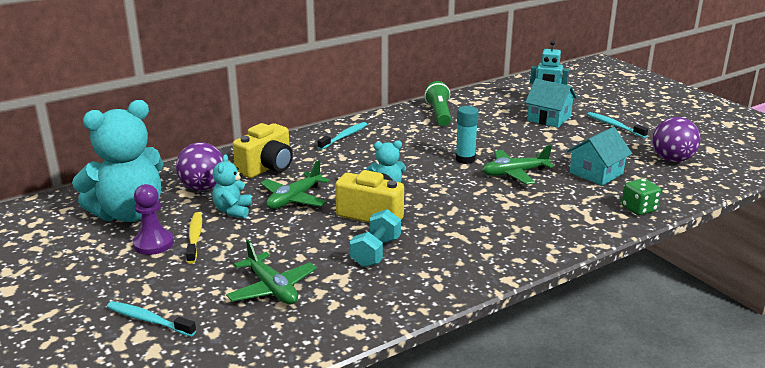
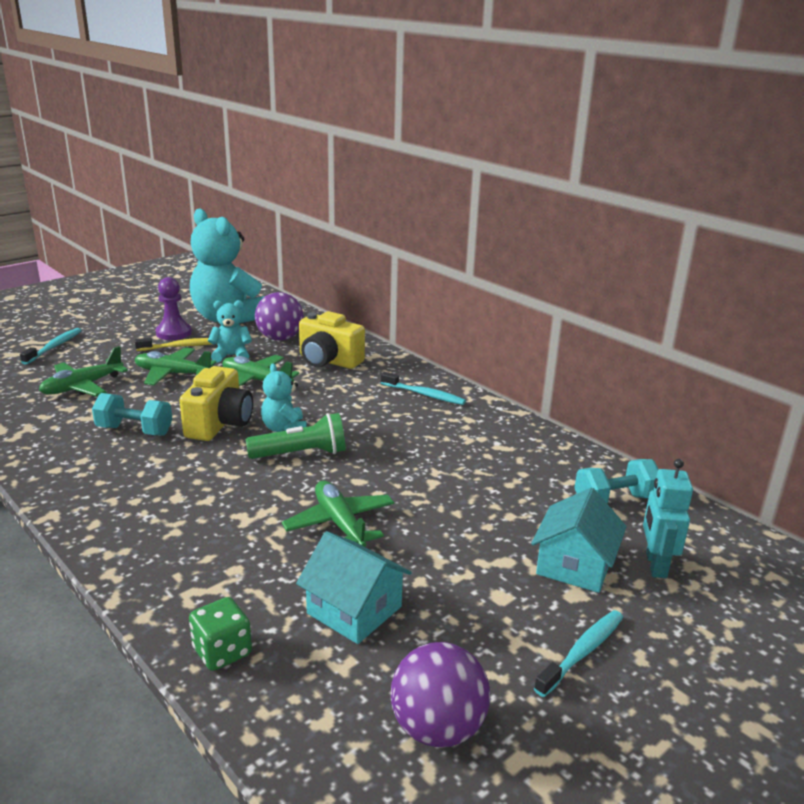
camera: 80 degrees right, 0 degrees up
green flashlight [424,81,451,126] -> green flashlight moved to [246,413,346,459]
turquoise glue stick [456,106,479,164] -> none
none -> green plane [135,347,216,385]
none -> turquoise dumbbell [574,459,659,504]

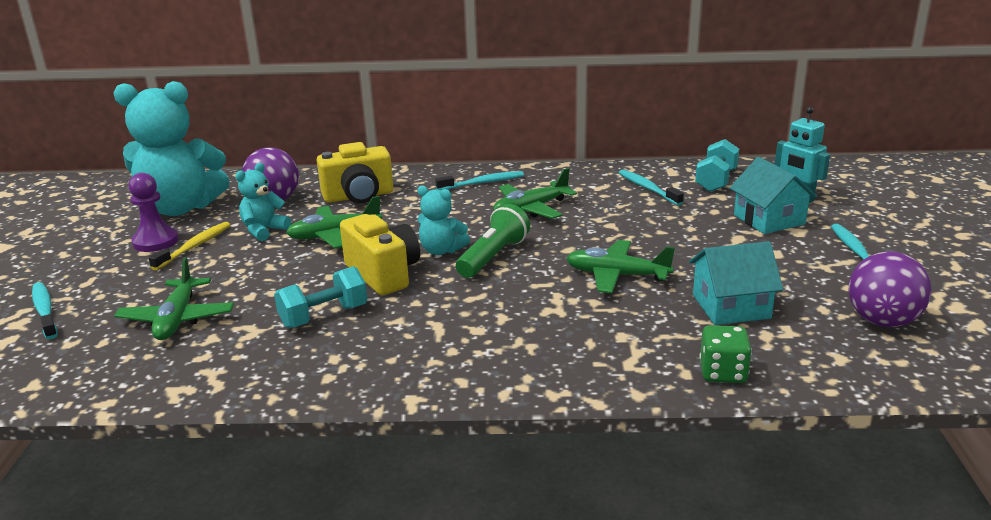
camera: 45 degrees left, 0 degrees up
green plane [135,347,216,385] -> green plane moved to [493,168,577,219]
none -> turquoise toothbrush [619,170,684,206]

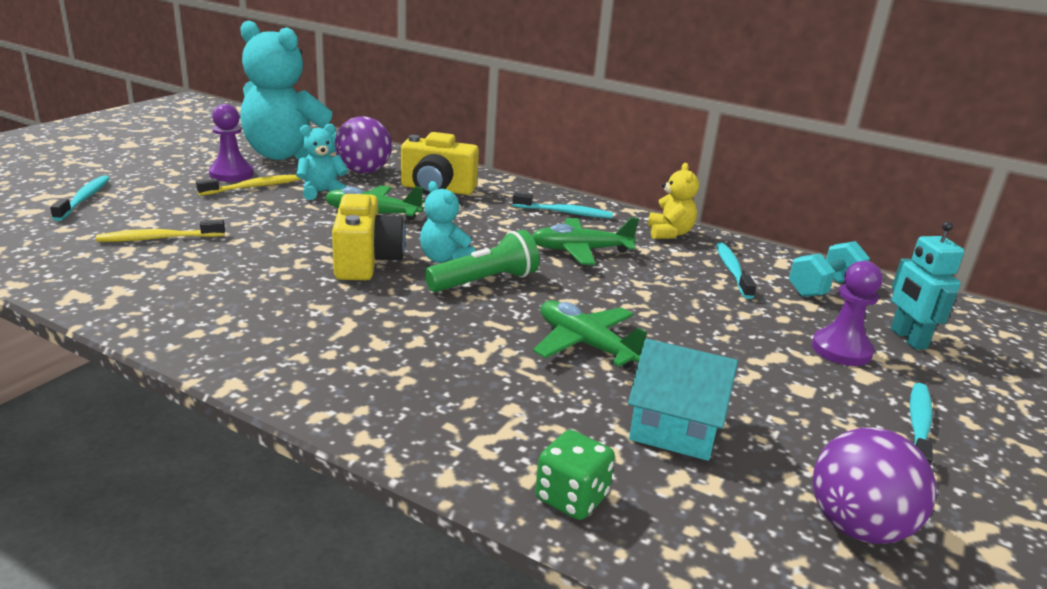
camera: 25 degrees right, 0 degrees up
green plane [114,257,234,340] -> yellow toothbrush [96,219,225,242]
turquoise dumbbell [274,266,367,328] -> none
turquoise house [730,157,817,234] -> purple pawn [812,261,882,366]
none -> yellow teddy bear [648,163,699,239]

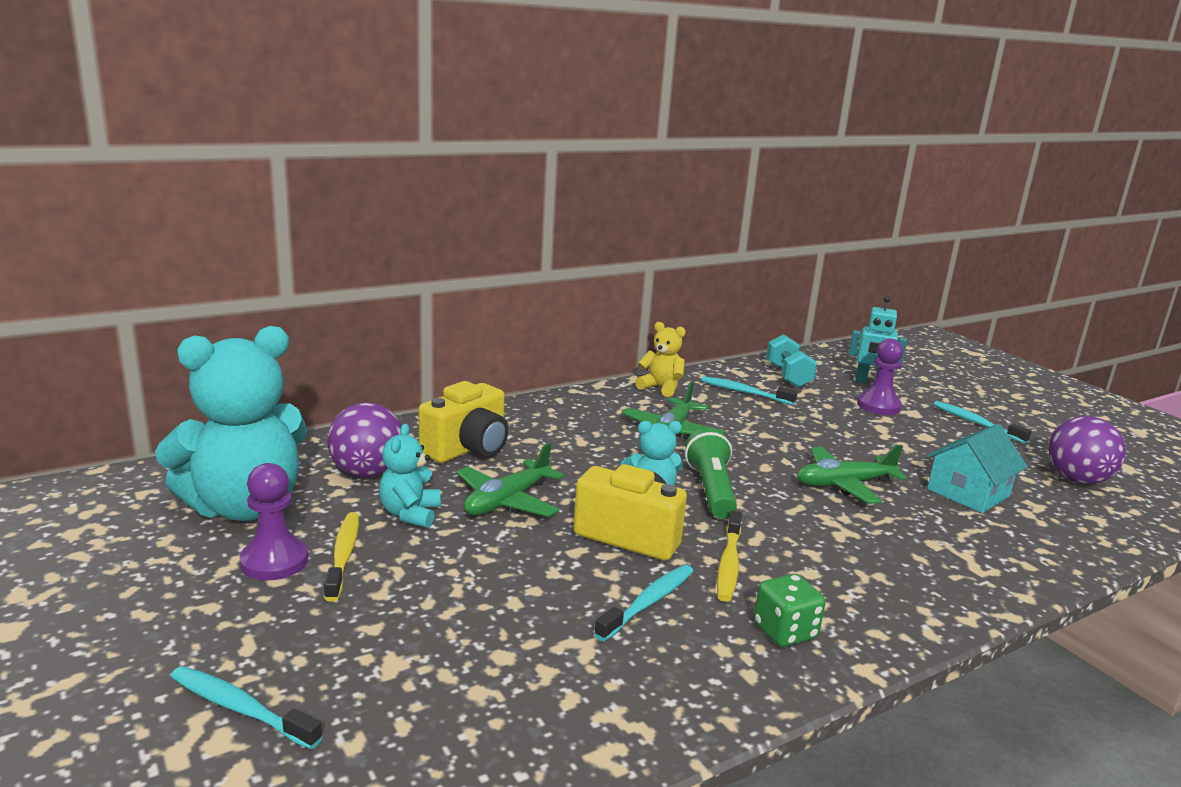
camera: 60 degrees left, 5 degrees down
yellow toothbrush [96,219,225,242] -> yellow toothbrush moved to [717,511,742,602]
turquoise toothbrush [512,192,613,218] -> turquoise toothbrush moved to [594,565,693,641]
green dice [535,430,615,520] -> green dice moved to [754,574,825,647]

